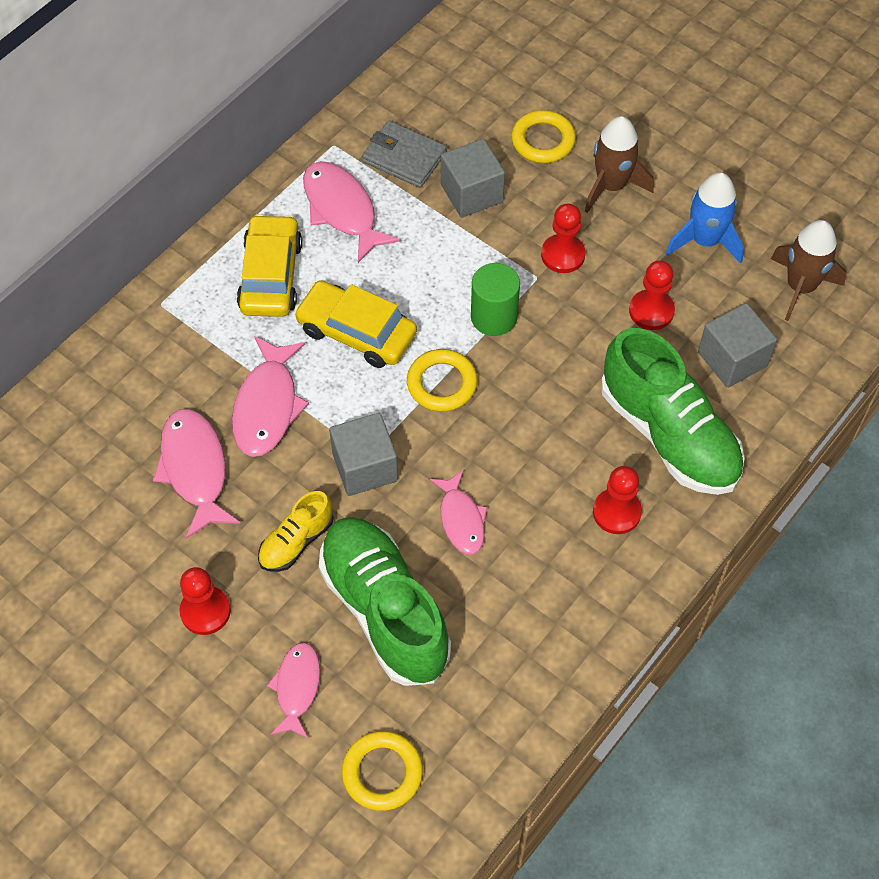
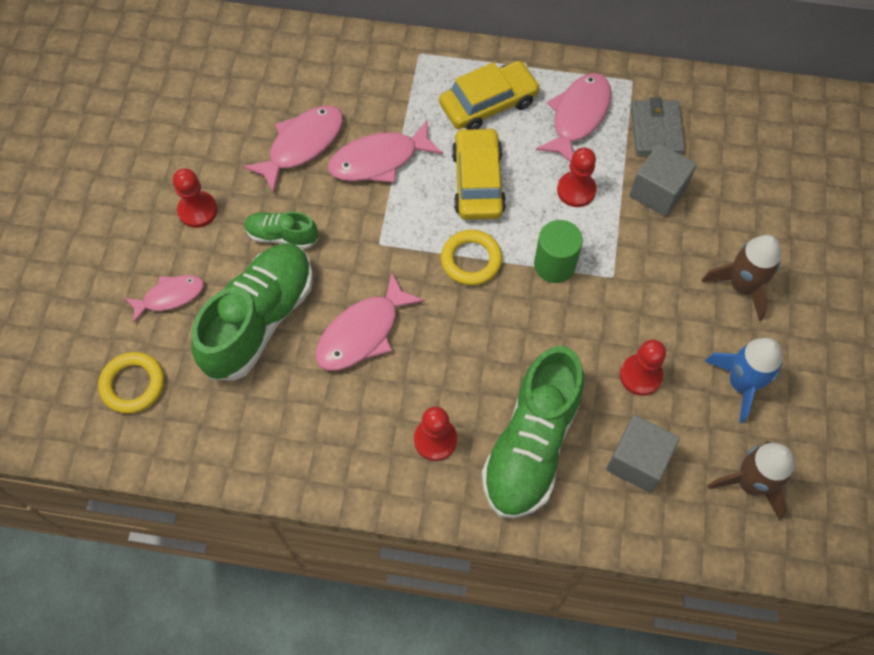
camera: 60 degrees right, 5 degrees up
yellow shoe [258,491,333,572] -> green shoe [244,212,318,249]
grey cube [329,413,398,496] -> none
pink fish [430,471,488,554] -> pink fish [316,272,425,371], size x1.56
yellow ring [511,110,576,163] -> none
red pawn [541,204,586,273] -> red pawn moved to [557,147,597,207]

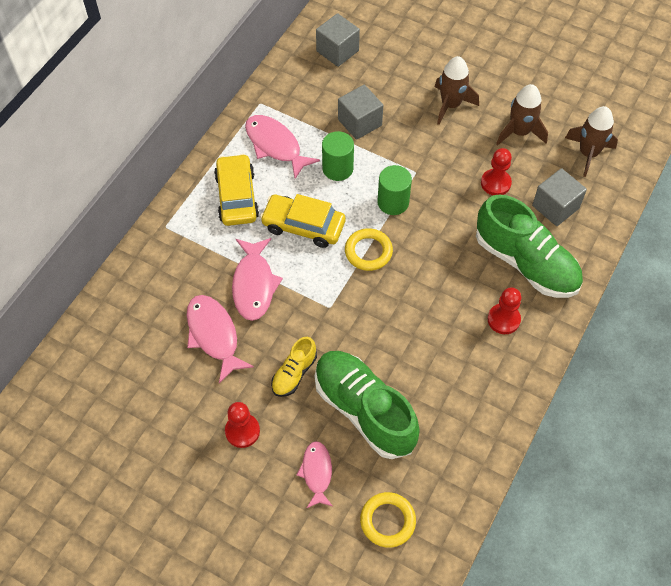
camera: 70 degrees left, 5 degrees down
green shoe [244,212,318,249] -> yellow shoe [271,337,317,397]
pink fish [316,272,425,371] -> none
red pawn [557,147,597,207] -> green cylinder [322,131,354,181]
grey wallet [631,97,685,156] -> none
blue rocket [705,338,783,424] -> brown rocket [496,84,548,145]
none -> grey cube [316,13,360,67]

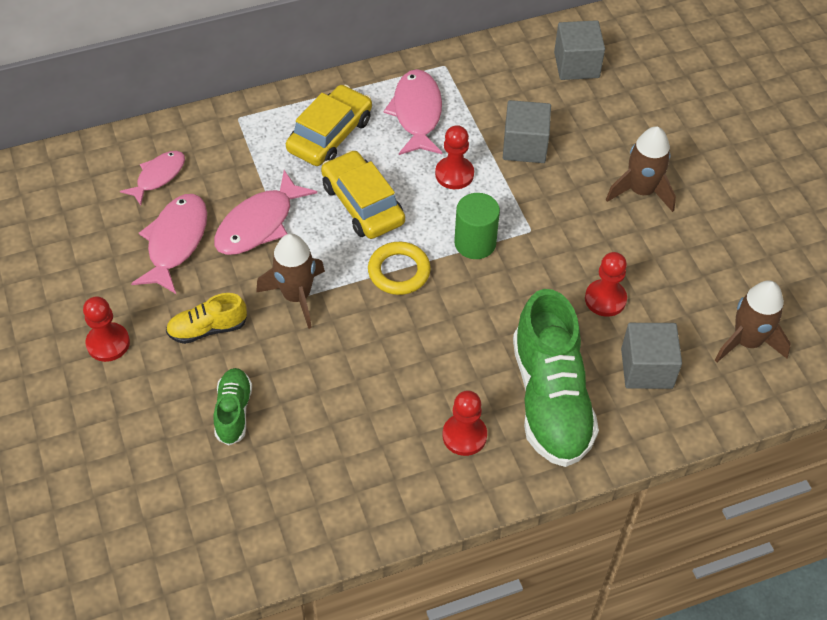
camera: 40 degrees right, 5 degrees down
pink fish [297,441,332,508] -> pink fish moved to [120,151,185,205]
green shoe [315,351,420,459] -> green shoe [214,368,252,445], size x0.49
green cylinder [322,131,354,181] -> red pawn [435,125,474,189]
yellow ring [360,492,416,548] -> none
brown rocket [496,84,548,145] -> brown rocket moved to [256,234,325,329]

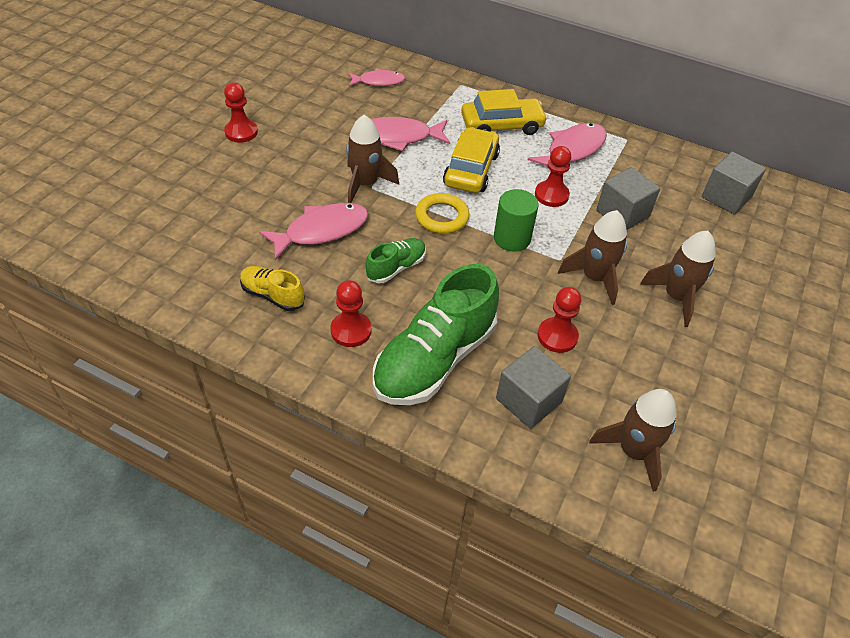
camera: 45 degrees right, 5 degrees down
pink fish [131,194,207,294] -> pink fish moved to [259,203,368,260]
yellow shoe [166,293,247,344] -> yellow shoe moved to [240,266,305,311]
green shoe [214,368,252,445] -> green shoe moved to [366,238,426,283]
none -> brown rocket [558,210,627,305]

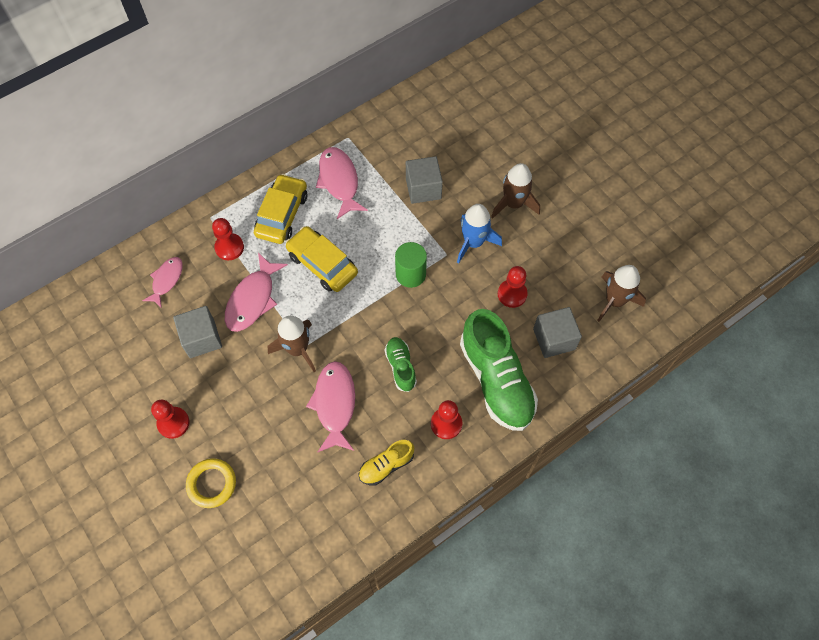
camera: 60 degrees left, 15 degrees up
yellow ring [415,193,470,234] -> yellow ring moved to [186,459,236,508]
red pawn [535,146,571,207] -> red pawn moved to [212,218,244,260]
brown rocket [558,210,627,305] -> blue rocket [457,204,502,263]
grey cube [702,152,766,214] -> grey cube moved to [173,306,222,358]

